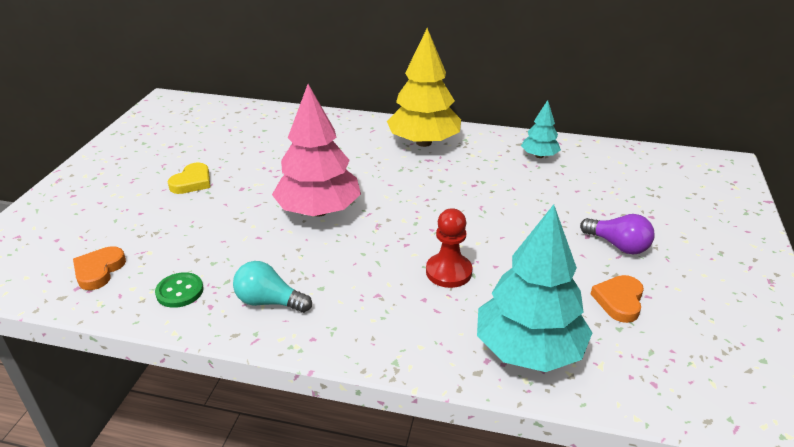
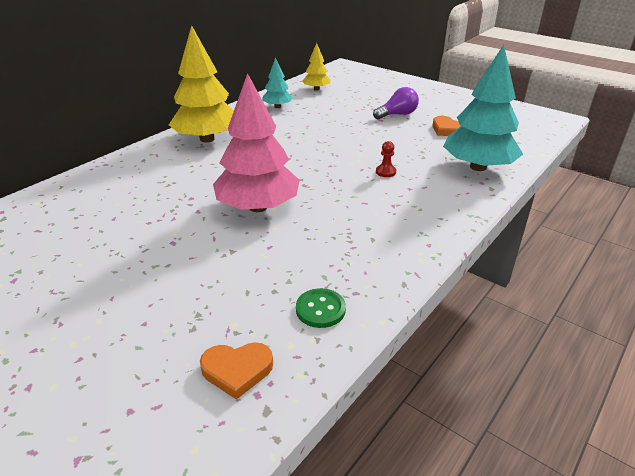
camera: 65 degrees left, 0 degrees up
orange heart [73,246,126,290] -> orange heart turned 45 degrees counterclockwise [200,342,273,400]
yellow heart [168,162,210,194] -> none
turquoise light bulb [233,261,312,313] -> none
red pawn [426,208,472,288] -> red pawn [376,141,396,177], size x0.57
none -> yellow tree [302,43,331,91]

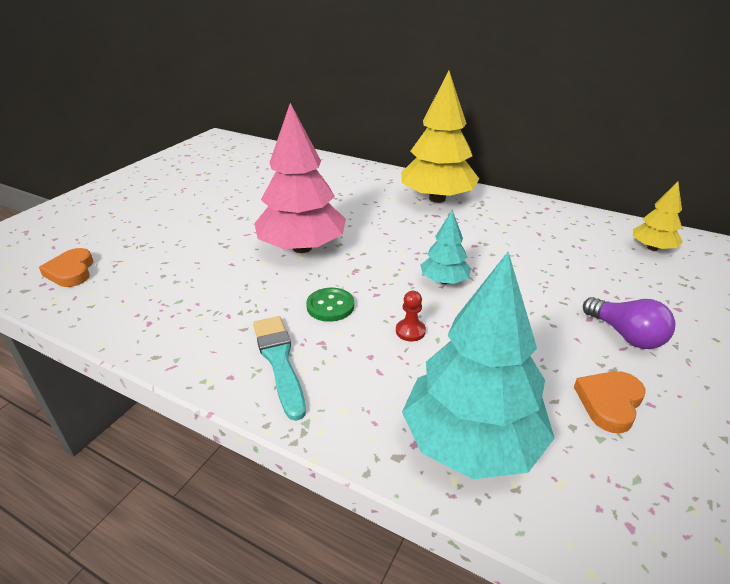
camera: 80 degrees right, 0 degrees up
turquoise tree [262,57,293,108] -> turquoise tree moved to [421,210,471,284]
green button [296,288,346,328] -> green button moved to [306,288,354,322]
none -> turquoise brush [253,316,306,421]

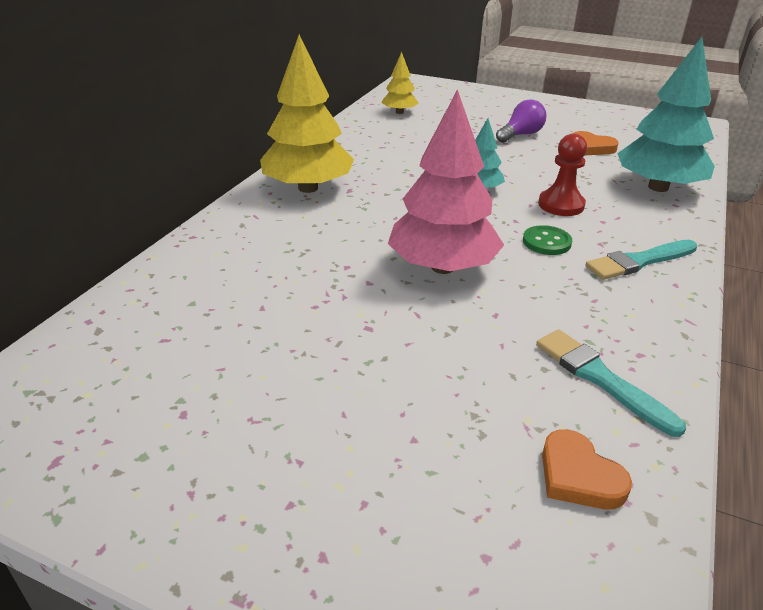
camera: 95 degrees left, 0 degrees up
orange heart [39,248,93,287] -> orange heart turned 75 degrees clockwise [542,429,632,509]
red pawn [396,291,426,341] -> red pawn [538,133,587,216], size x1.77
none -> turquoise brush [536,330,686,437]

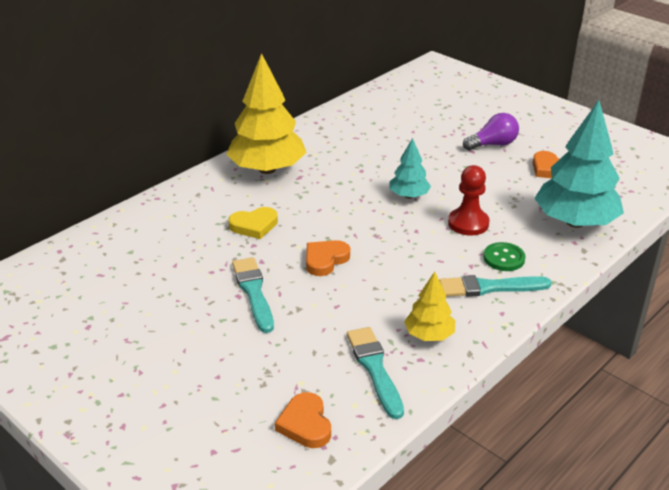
camera: 20 degrees right, 0 degrees up
yellow tree [382,52,418,114] -> yellow tree moved to [404,272,455,341]
pink tree [388,89,504,274] -> orange heart [306,240,350,276]
green button [523,225,572,255] -> green button moved to [483,242,526,271]
none -> yellow heart [228,207,278,239]
none -> turquoise brush [232,257,274,333]

